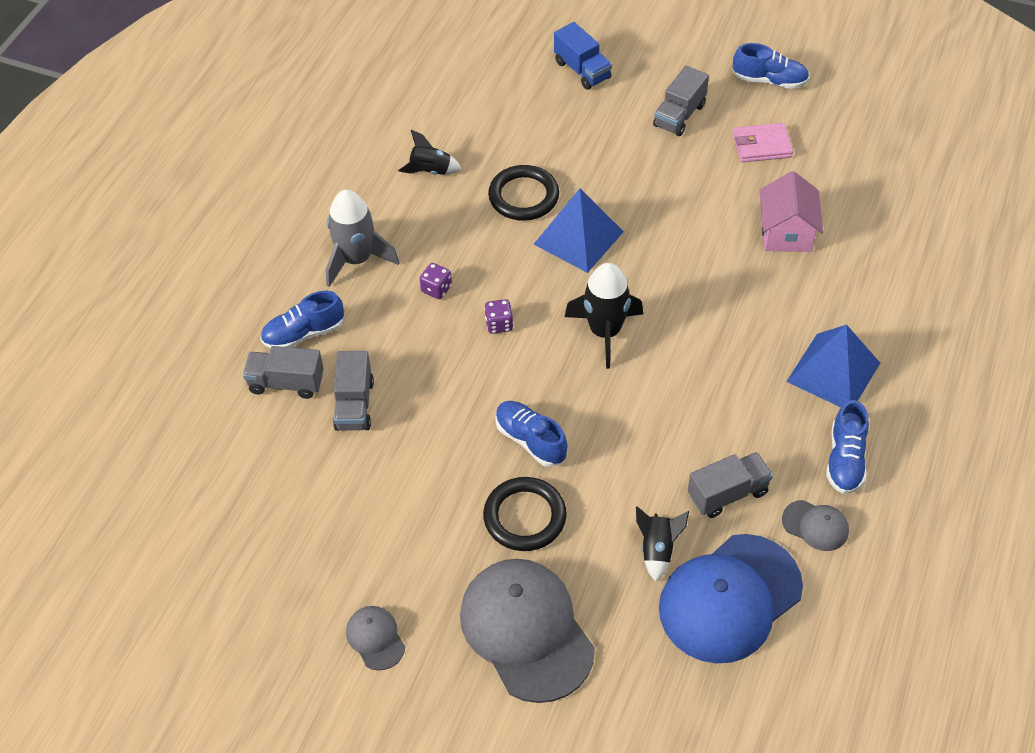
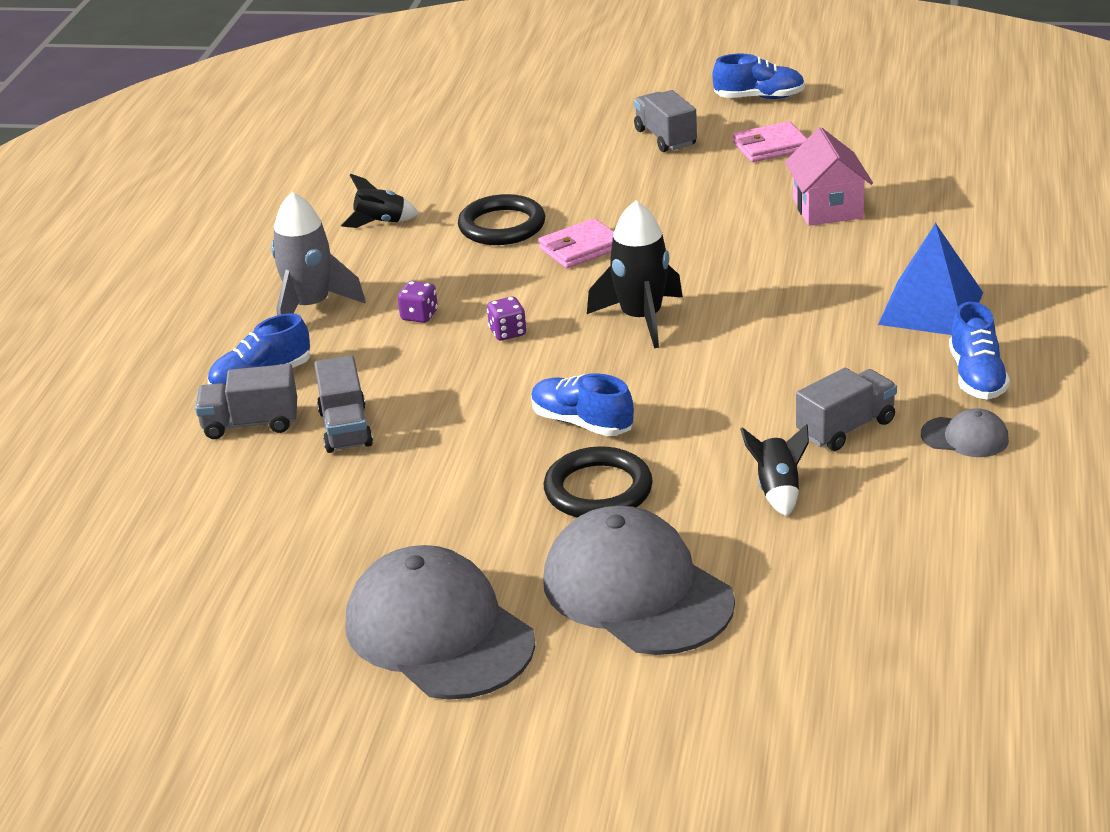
camera: 10 degrees left, 20 degrees down
grey cap [346,606,405,670] -> grey cap [346,545,535,700], size x2.23
blue pyramid [534,188,624,273] -> pink wallet [538,218,614,268]
blue truck [554,22,612,90] -> none
grey truck [653,66,709,136] -> grey truck turned 135 degrees clockwise [634,90,697,152]
blue cap [659,534,803,663] -> none

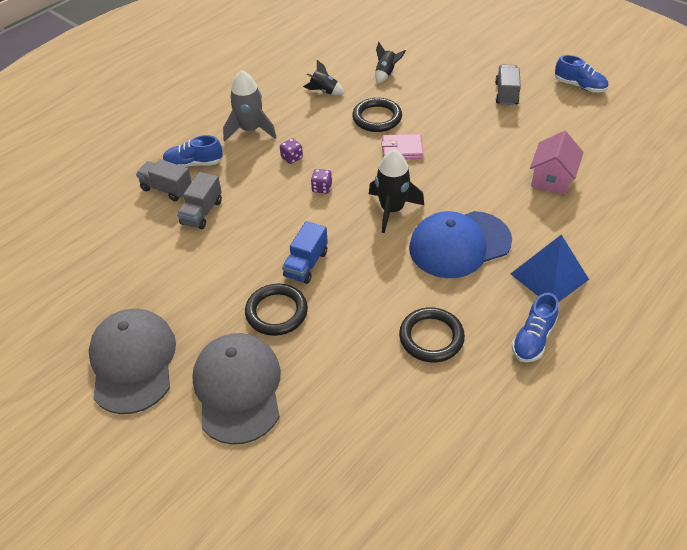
camera: 30 degrees right, 15 degrees up
blue shoe [531,373,634,436] -> blue truck [282,221,328,284]
pink wallet [733,121,807,162] -> none
black rocket [740,424,809,516] -> black rocket moved to [375,42,406,84]
grey truck [796,368,897,451] -> black ring [399,307,465,362]
grey cap [921,408,1009,457] -> none
none -> blue cap [409,211,512,278]

